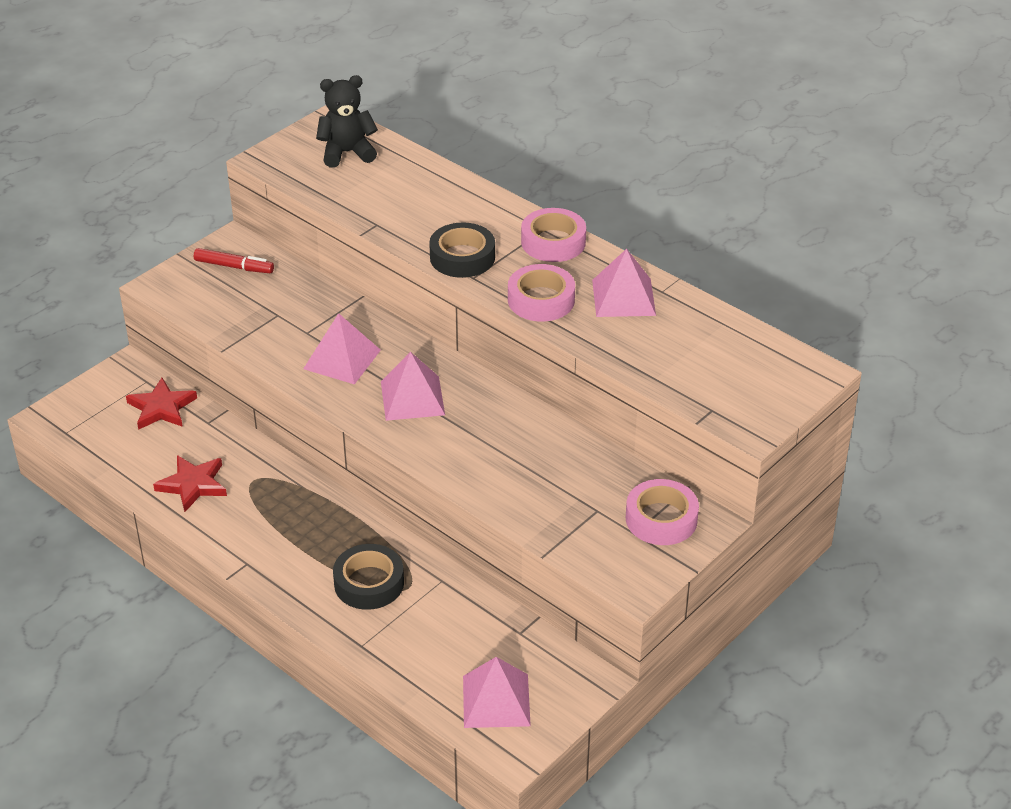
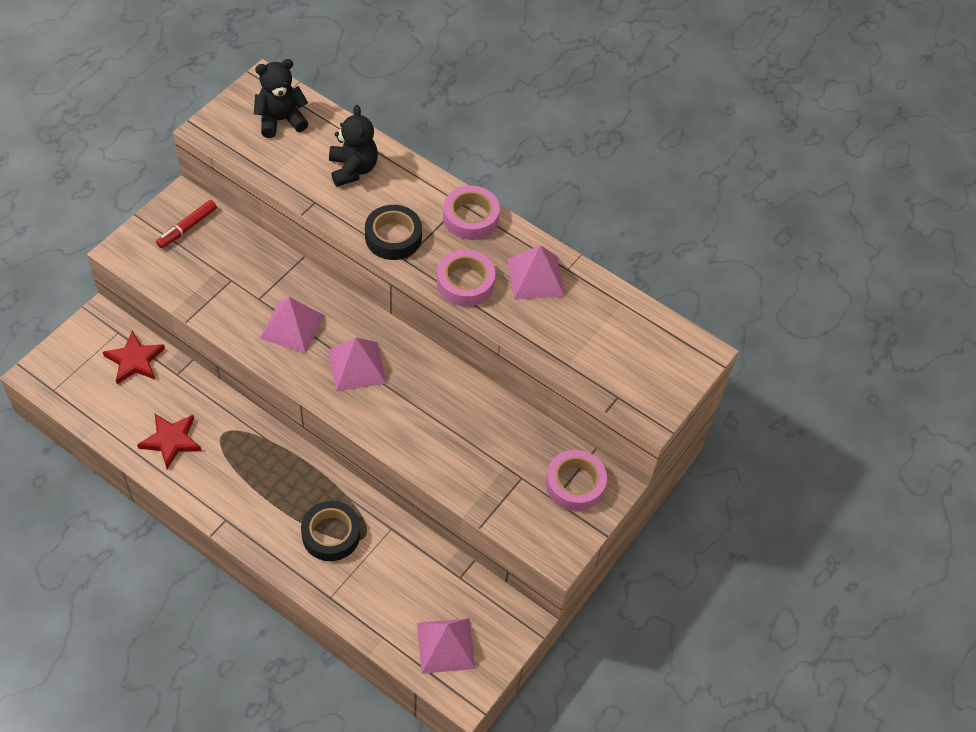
camera: 10 degrees left, 15 degrees up
red marker [194,248,274,273] -> red marker turned 120 degrees clockwise [156,200,217,248]
none -> black teddy bear [329,105,378,187]

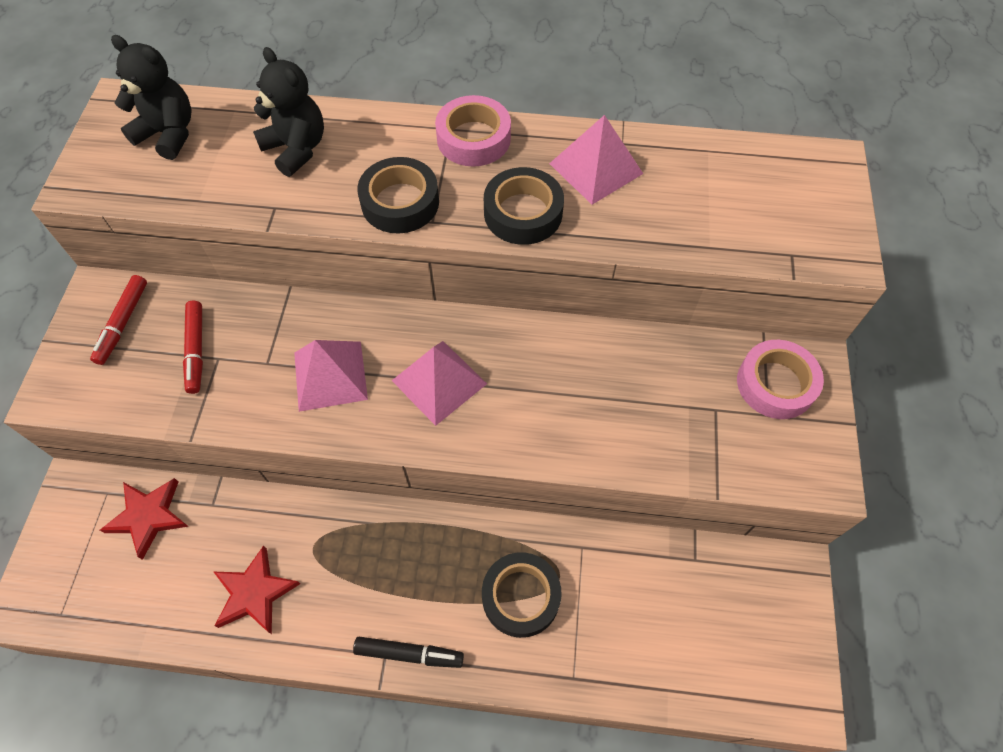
camera: 25 degrees left, 5 degrees up
black teddy bear [254,59,308,138] -> black teddy bear turned 75 degrees clockwise [111,35,192,160]
pink pyramid [417,618,476,674] -> none
pink tape [437,250,495,307] -> black tape [484,167,564,245]
none -> red marker [183,301,203,394]
none -> black marker [353,637,464,668]

